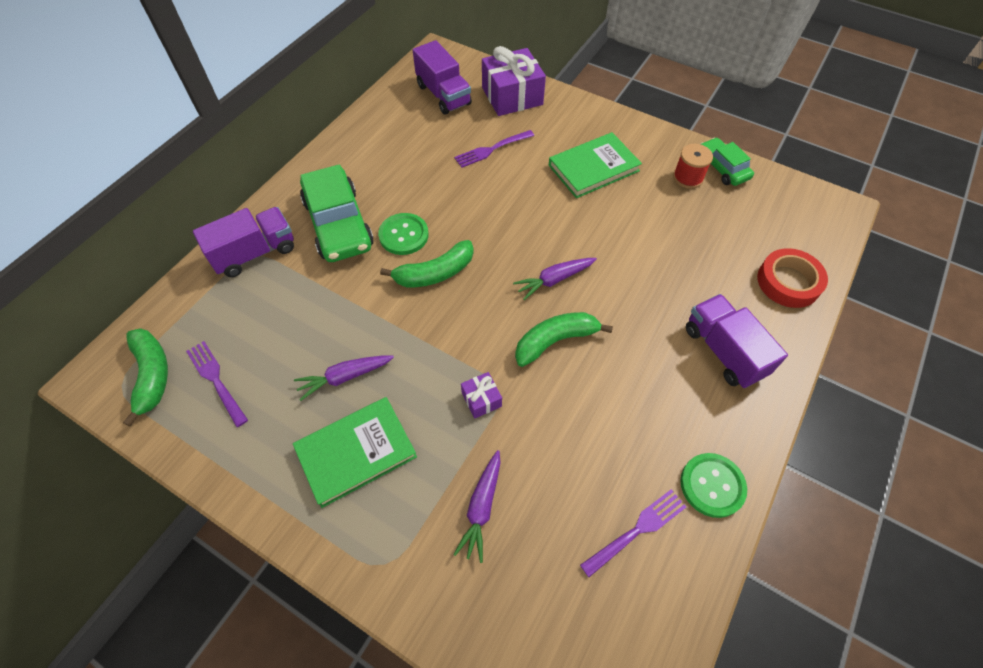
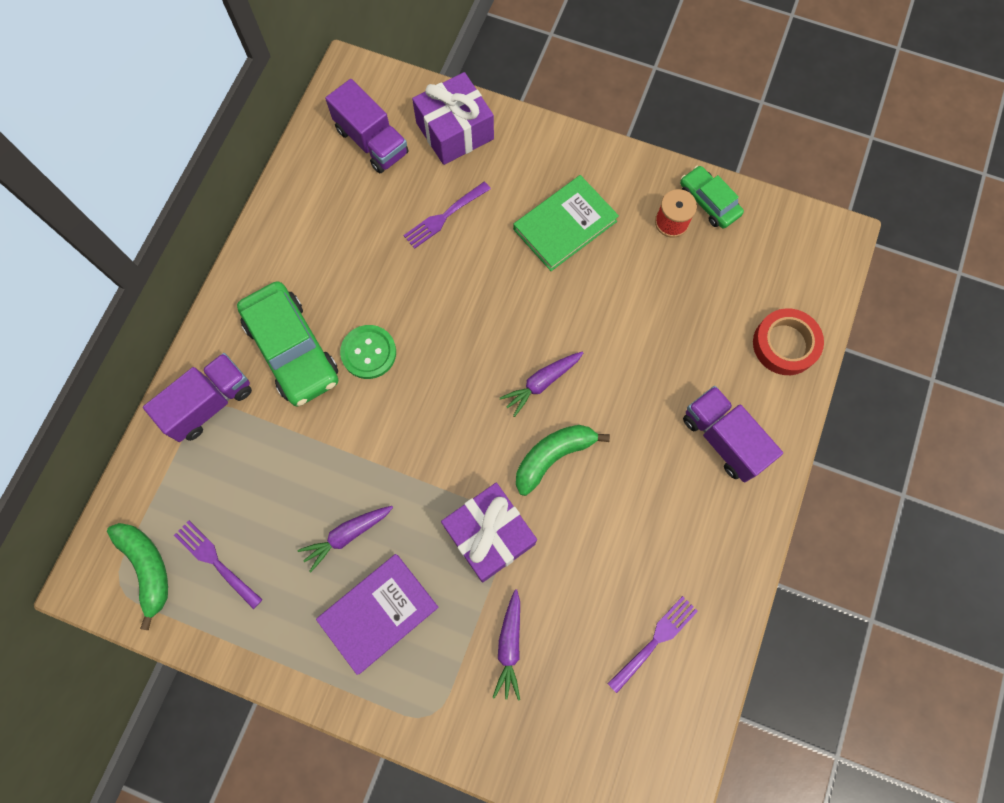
camera: 10 degrees left, 15 degrees up
green book [293,397,417,508] -> purple book [316,554,439,675]
green banana [380,240,474,288] -> none
purple gift [461,372,502,419] -> purple gift [441,483,537,582], size x2.14
green button [680,453,747,518] -> none

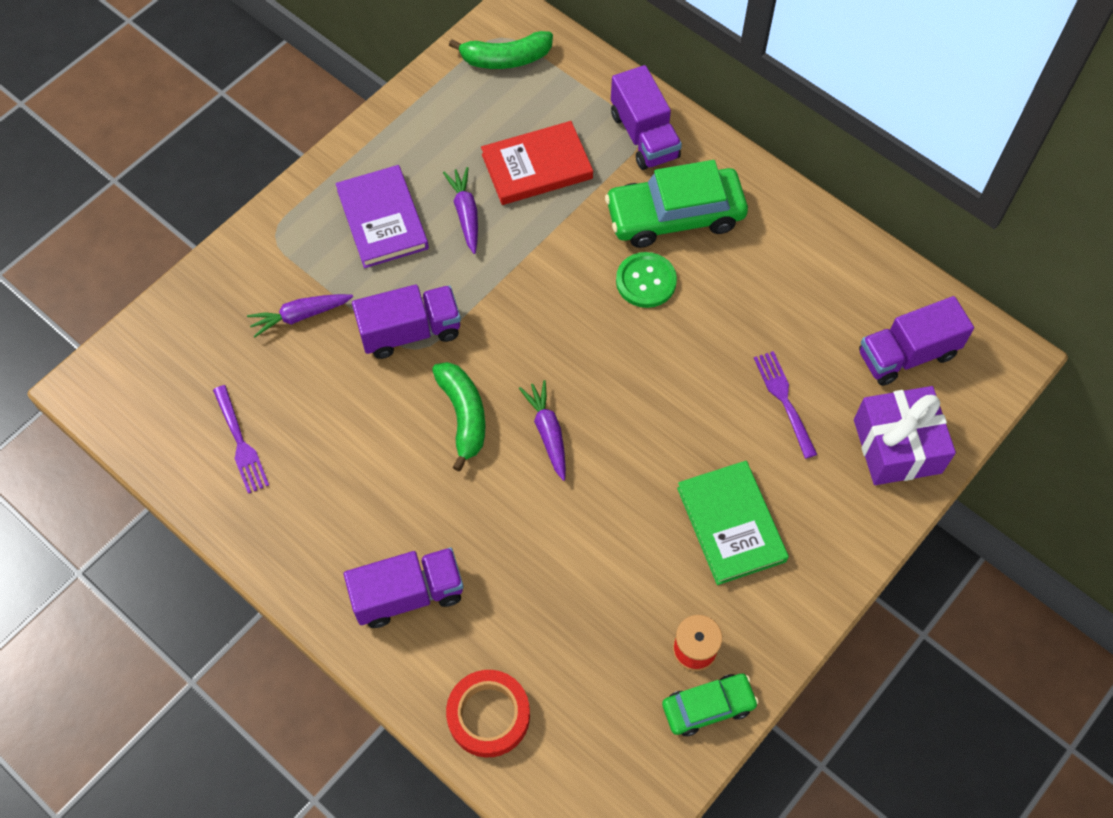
camera: 110 degrees right, 10 degrees down
purple fork [174,521,263,609] -> none
purple gift [441,483,537,582] -> purple truck [352,285,461,359]
purple carrot [492,589,520,701] -> purple carrot turned 45 degrees counterclockwise [247,294,353,338]
none -> red book [481,121,593,205]

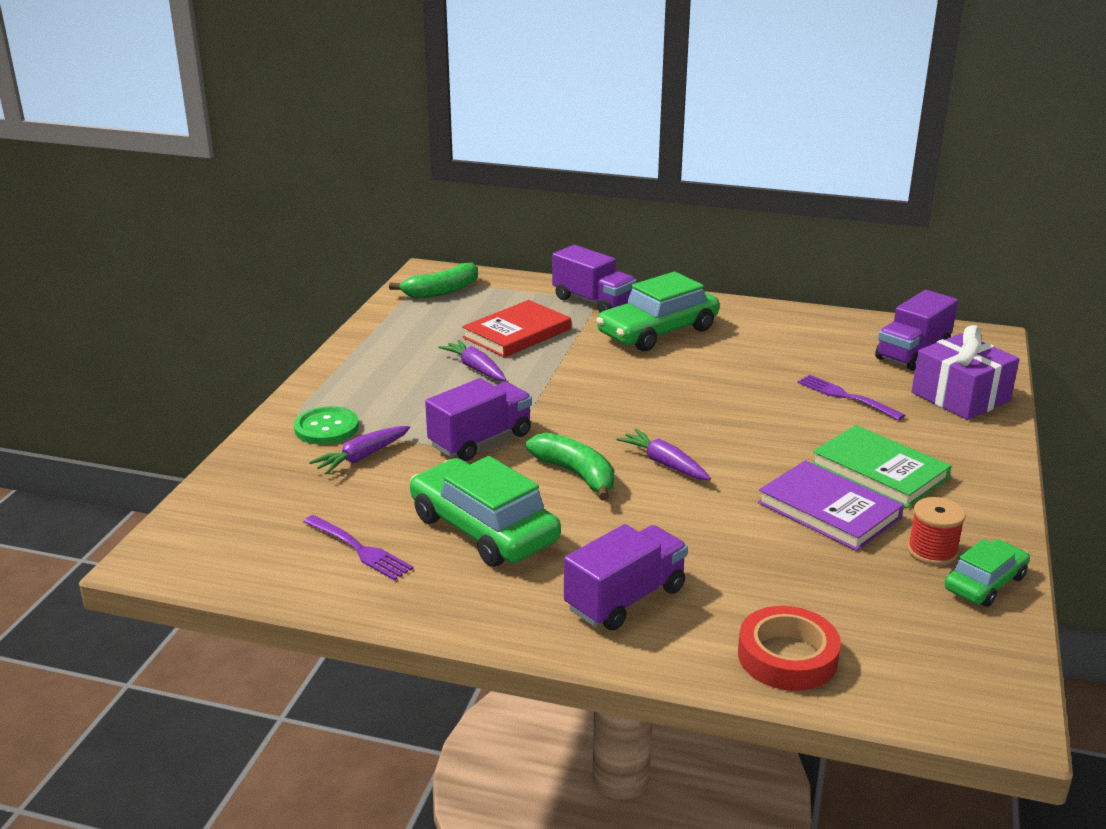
camera: 25 degrees left, 35 degrees down
purple book [335,165,429,268] -> purple book moved to [758,460,904,551]
green button [616,252,677,308] -> green button moved to [294,406,359,445]
none -> green car [410,456,561,567]

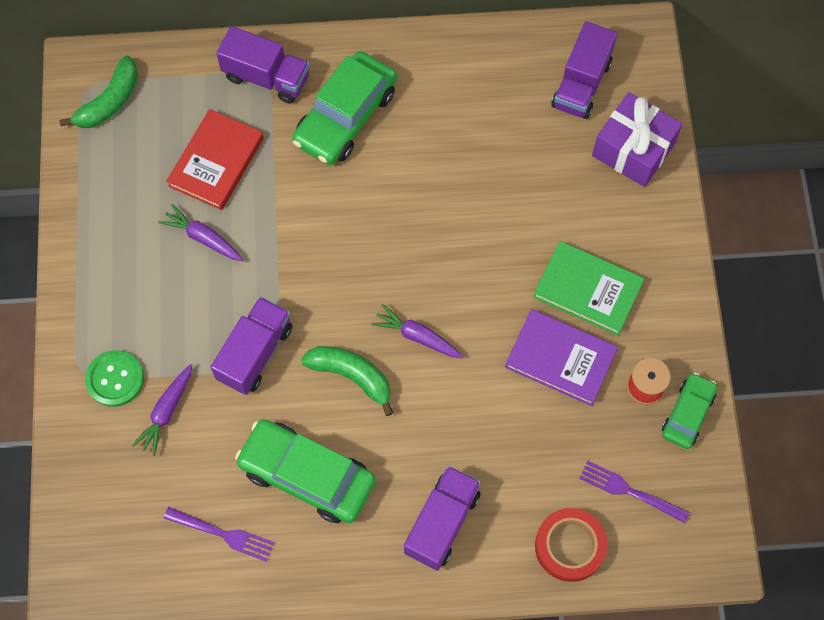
camera: 20 degrees left, 40 degrees up
purple fork [797,375,905,420] -> purple fork moved to [579,461,689,523]

